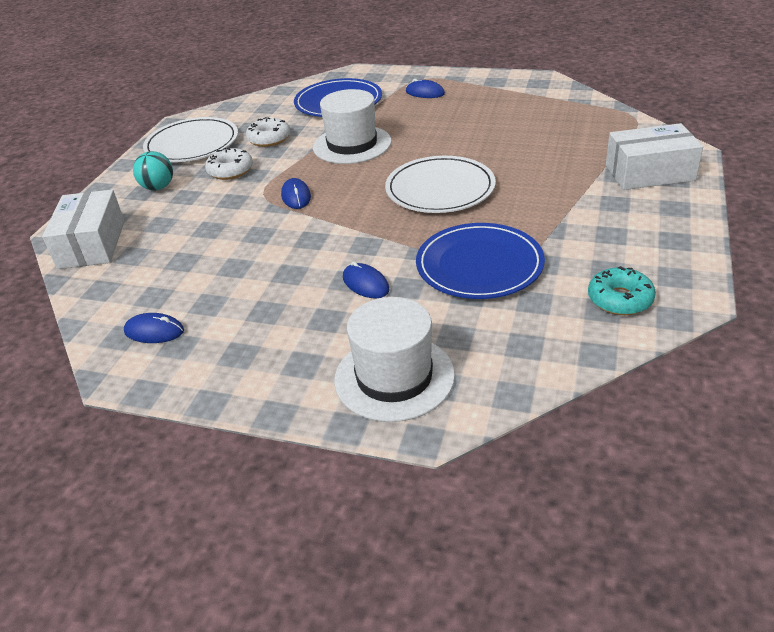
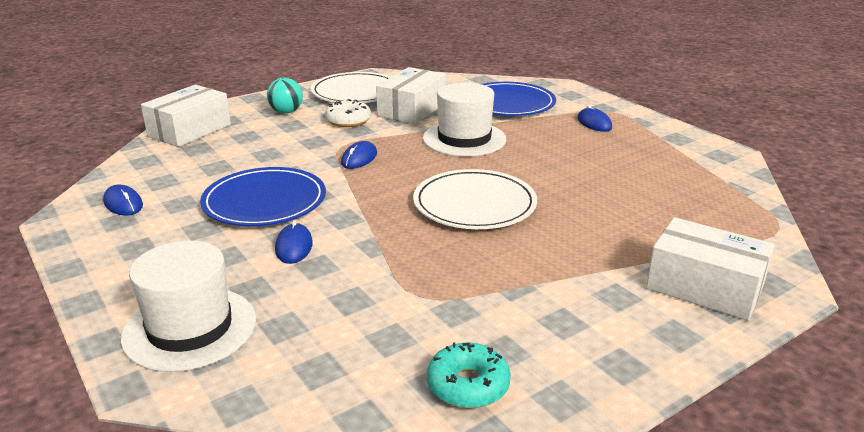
camera: 35 degrees right, 10 degrees down
white donut [246,117,290,147] -> white box [376,67,446,124]
blue plate [416,223,545,299] -> blue plate moved to [200,167,326,226]

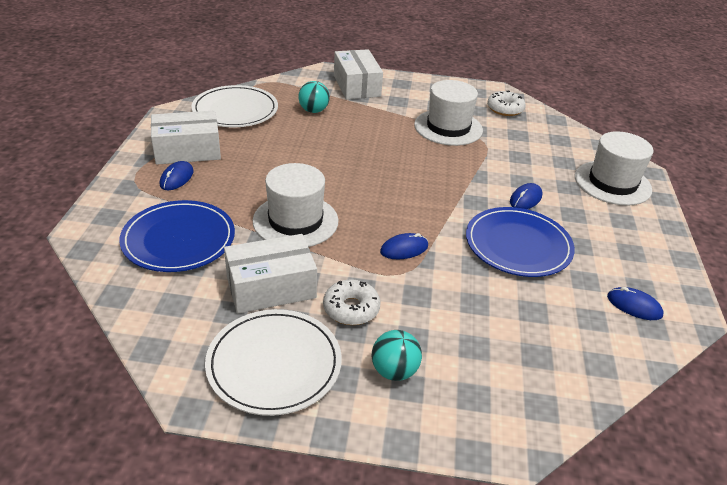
camera: 140 degrees left, 10 degrees up
blue mouse [103,185,143,215] -> blue mouse turned 60 degrees counterclockwise [607,287,663,320]
white box [141,85,231,147] -> white box moved to [151,110,221,165]
white plate [413,169,537,229] -> white plate moved to [192,85,278,127]
turquoise donut [427,342,511,408] -> white donut [487,90,526,116]
none -> turquoise ball [298,81,330,113]
none -> white hat [414,80,483,146]

